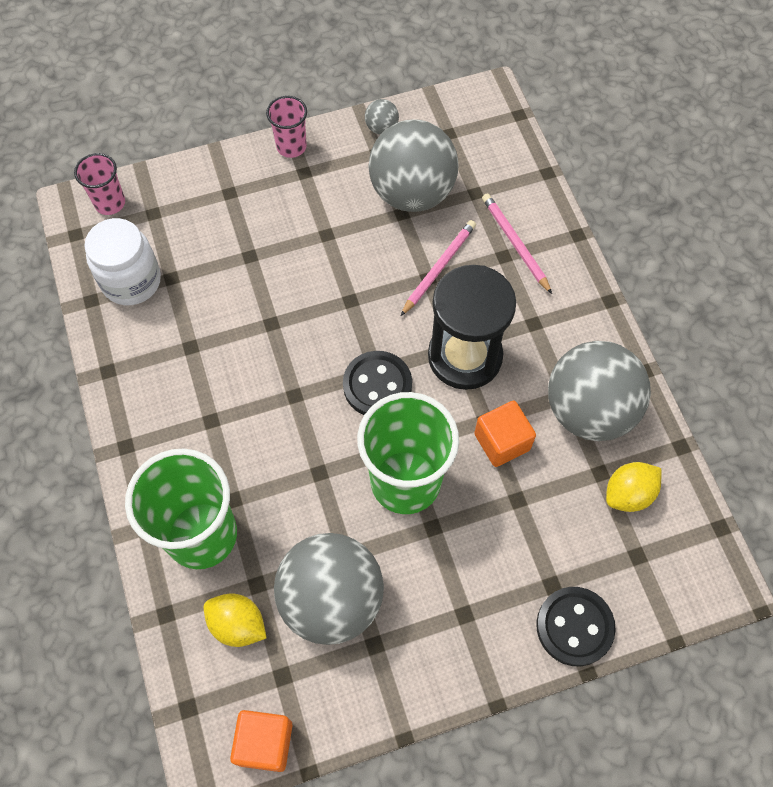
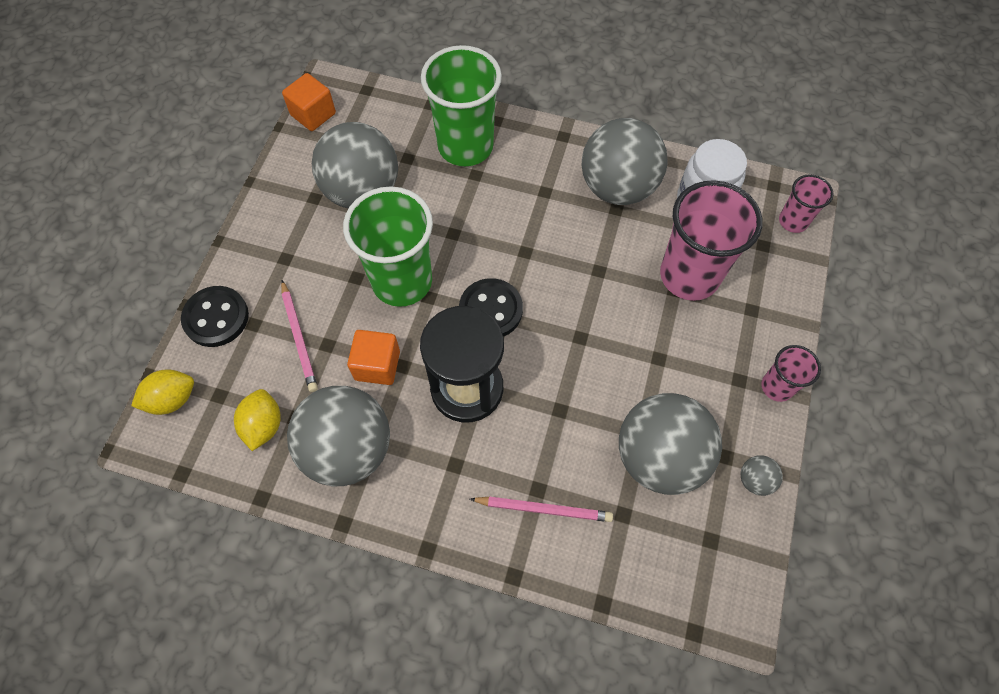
camera: 125 degrees right, 0 degrees up
yellow lemon [203,594,267,647] -> yellow lemon moved to [131,369,194,415]
pink pencil [401,220,476,316] -> pink pencil moved to [281,280,318,392]
none -> grey ball [582,118,668,205]
none -> pink cup [660,180,762,301]

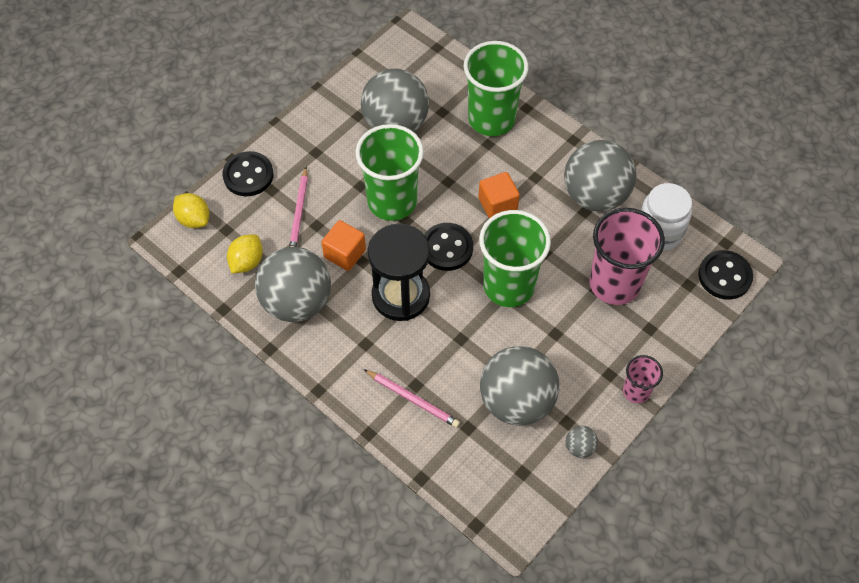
camera: 25 degrees right, 5 degrees down
yellow lemon [131,369,194,415] -> yellow lemon turned 45 degrees clockwise [173,193,209,228]
orange cube [282,73,336,131] -> orange cube moved to [478,172,520,218]
pink cup [779,174,833,233] -> black button [698,250,753,300]
none -> green cup [479,210,551,307]

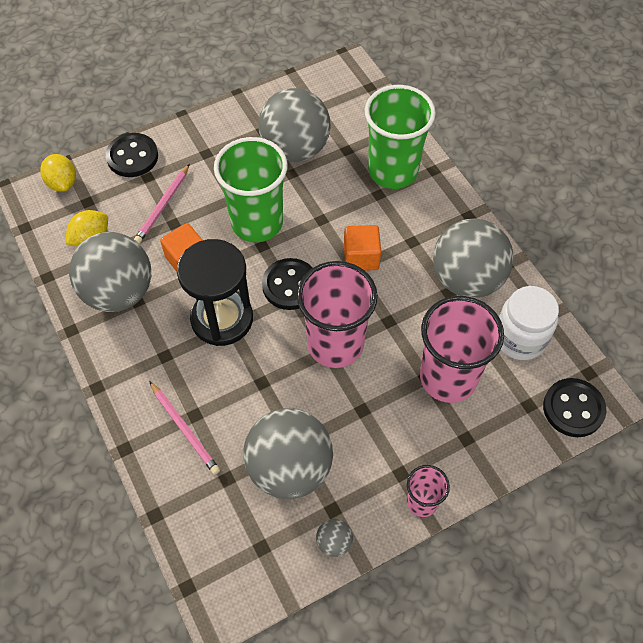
camera: 20 degrees right, 0 degrees up
green cup [479,210,551,307] -> pink cup [297,261,378,368]

